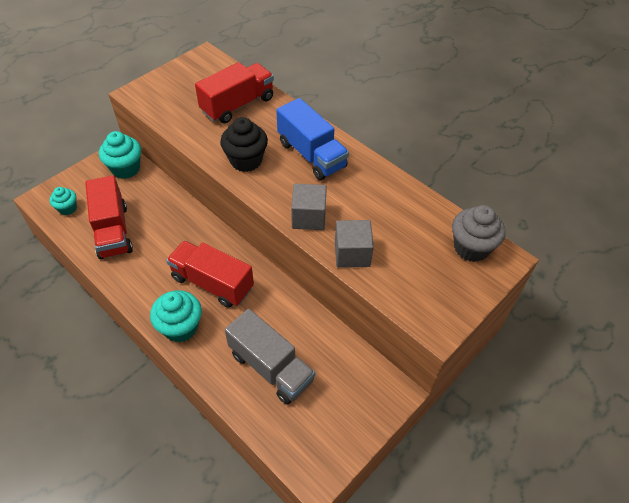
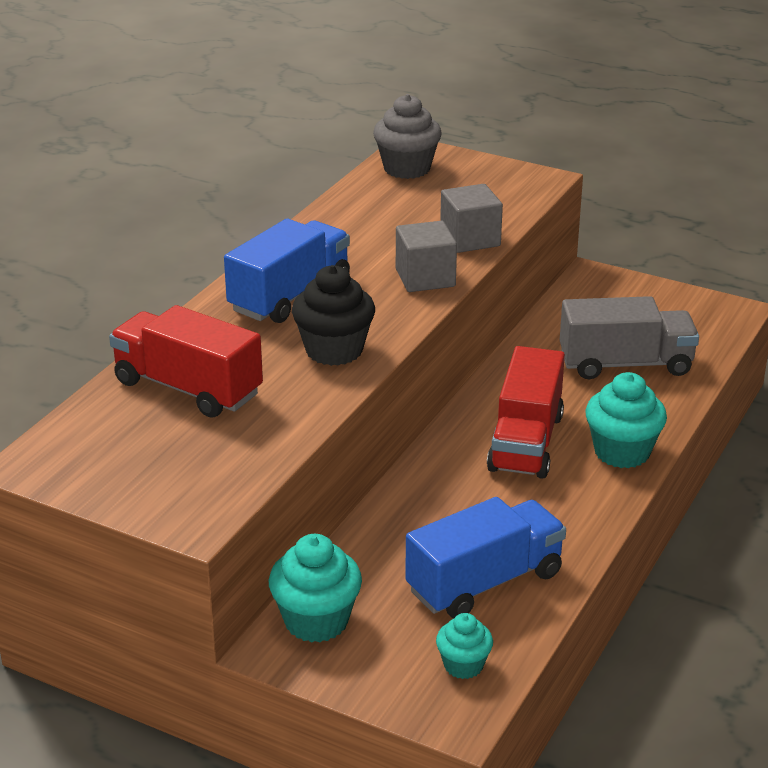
camera: 105 degrees left, 20 degrees down
red truck [85,175,133,259] -> blue truck [405,497,566,618]
grey truck [225,309,315,405] -> grey truck turned 60 degrees clockwise [560,296,699,379]

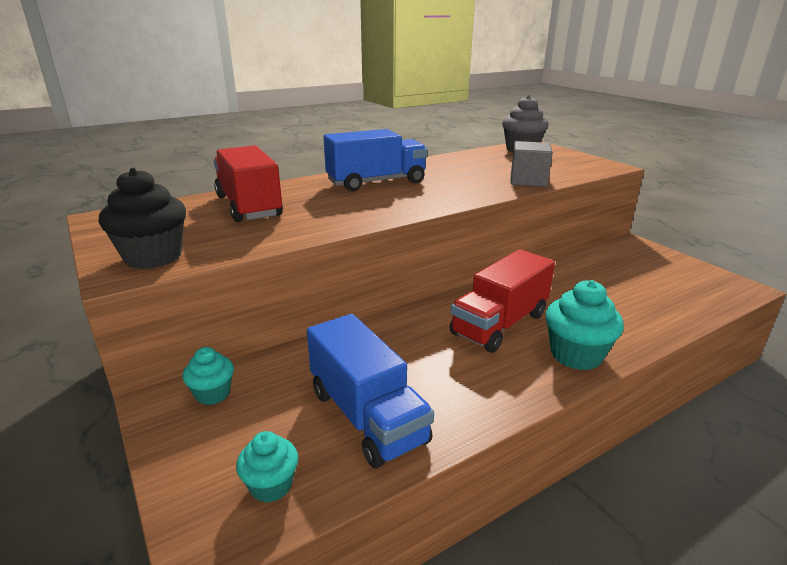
camera: 30 degrees right, 5 degrees down
turquoise cupcake [269,534,362,643] -> turquoise cupcake [182,347,234,405], size x0.60
black cupcake [292,265,375,366] -> black cupcake moved to [99,168,186,269]
grey cube [396,221,457,292] -> none
blue truck [405,497,566,618] -> blue truck turned 60 degrees clockwise [307,314,434,468]
grey truck [560,296,699,379] -> none

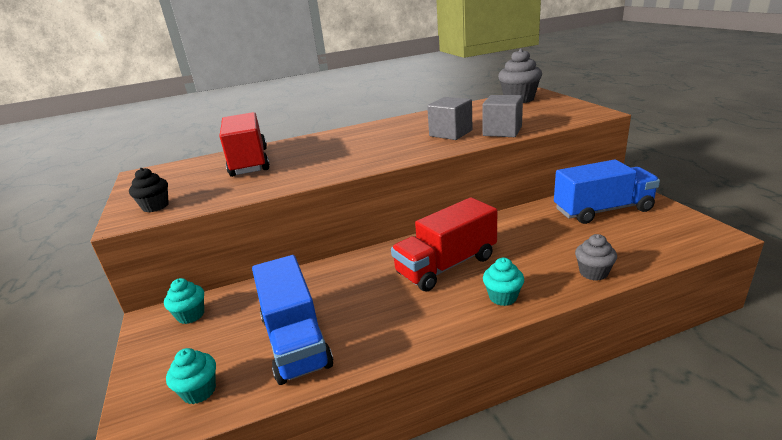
camera: 15 degrees right, 0 degrees up
black cupcake [99,168,186,269] -> black cupcake [129,168,169,212], size x0.60
blue truck [324,129,428,191] -> blue truck moved to [554,160,660,224]
turquoise cupcake [545,280,624,370] -> turquoise cupcake [483,258,524,306], size x0.60
none -> grey cube [427,97,472,140]
none -> grey cupcake [575,234,617,281]

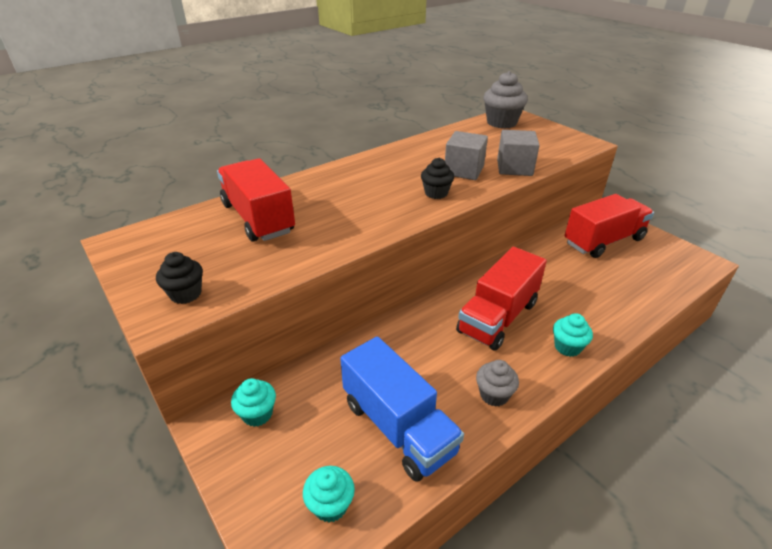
camera: 20 degrees left, 10 degrees up
blue truck [554,160,660,224] -> red truck [565,194,654,258]
grey cupcake [575,234,617,281] -> grey cupcake moved to [476,360,519,407]
none -> black cupcake [421,158,454,199]

